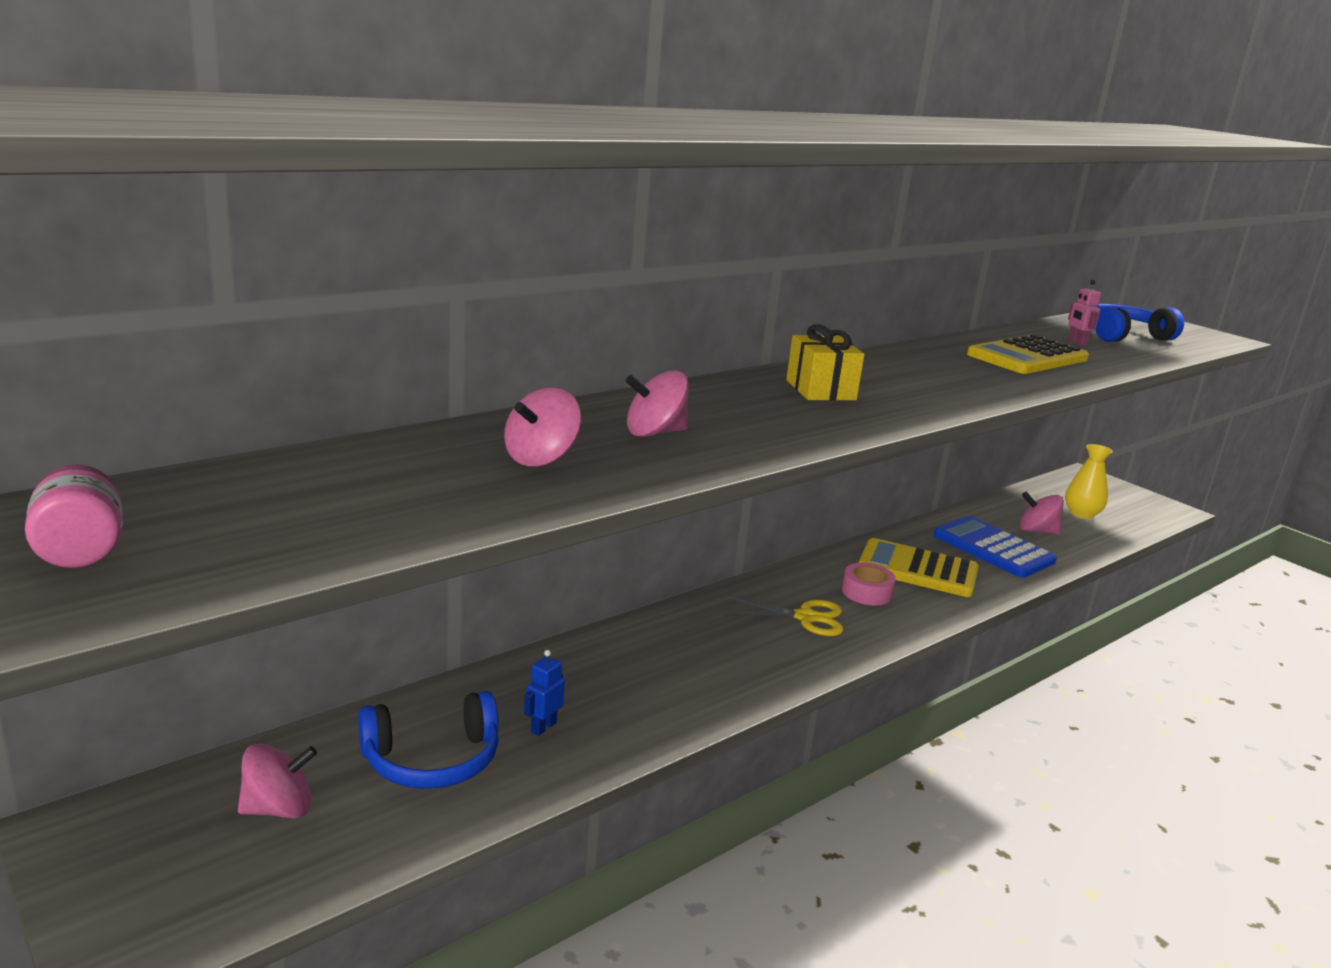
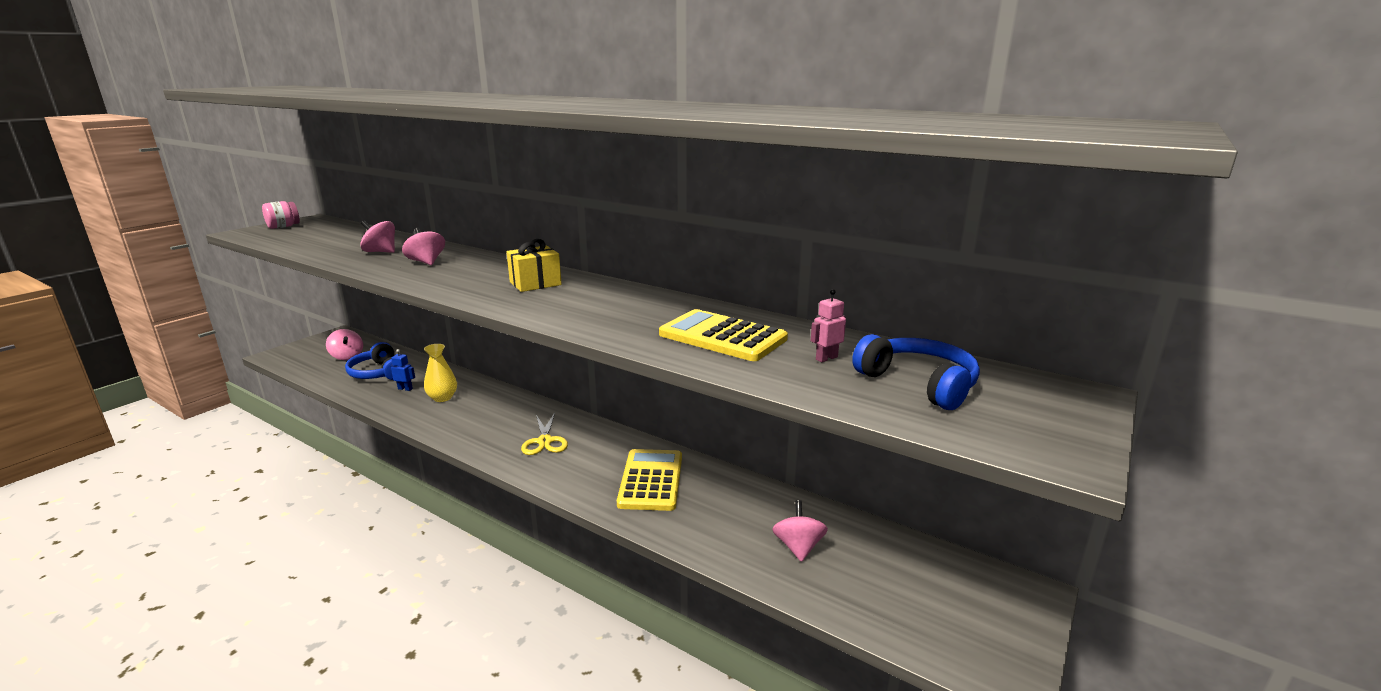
camera: 75 degrees right, 0 degrees up
pink tape [842,563,896,605] -> none
blue calculator [933,516,1057,578] -> none
yellow vase [1065,444,1113,519] -> yellow vase moved to [424,344,457,402]

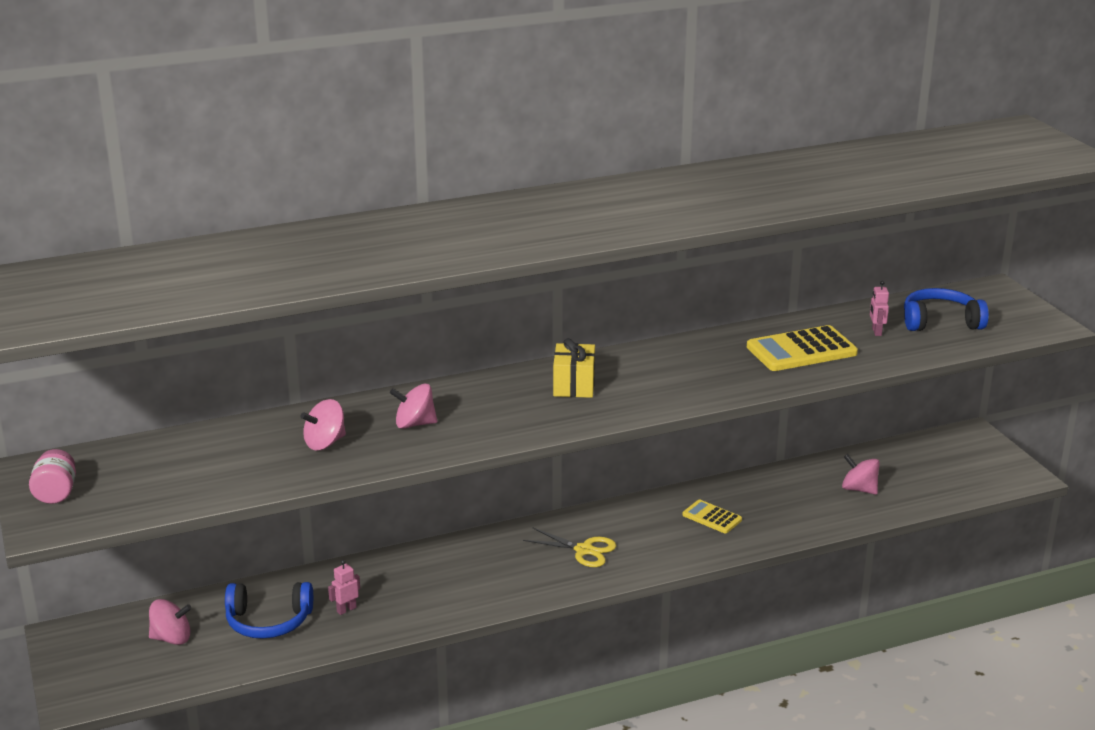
camera: 55 degrees left, 5 degrees up
blue robot [390,349,415,391] -> pink robot [328,560,360,615]
yellow vase [424,344,457,402] -> none
yellow calculator [617,449,682,511] -> yellow calculator [682,500,742,533], size x0.57

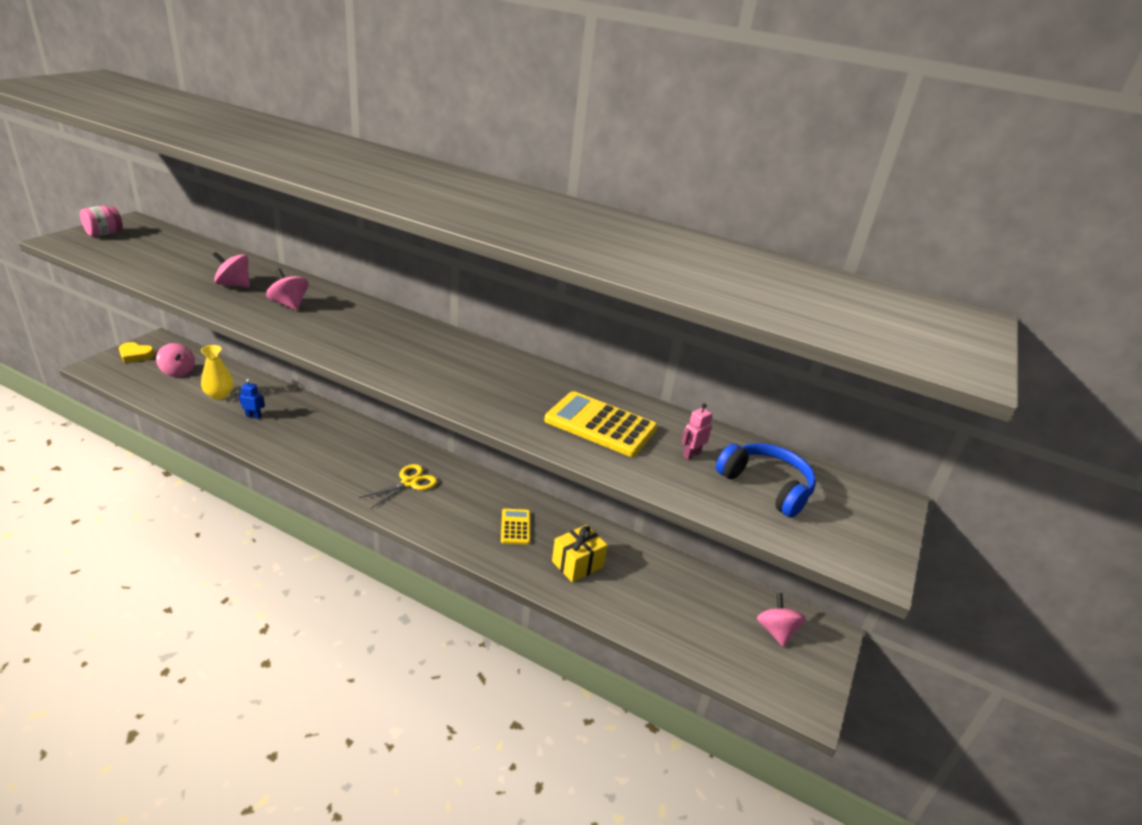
camera: 45 degrees right, 5 degrees up
blue headphones [225,582,313,639] -> yellow vase [201,345,234,400]
pink robot [328,560,360,615] -> blue robot [239,379,265,419]
yellow scissors [523,527,616,567] -> yellow scissors turned 120 degrees counterclockwise [359,464,438,509]
yellow gift [553,338,595,398] -> yellow gift moved to [552,525,608,583]
pink spinning top [842,454,880,495] -> pink spinning top moved to [757,593,806,646]
none -> yellow heart [119,342,155,363]

